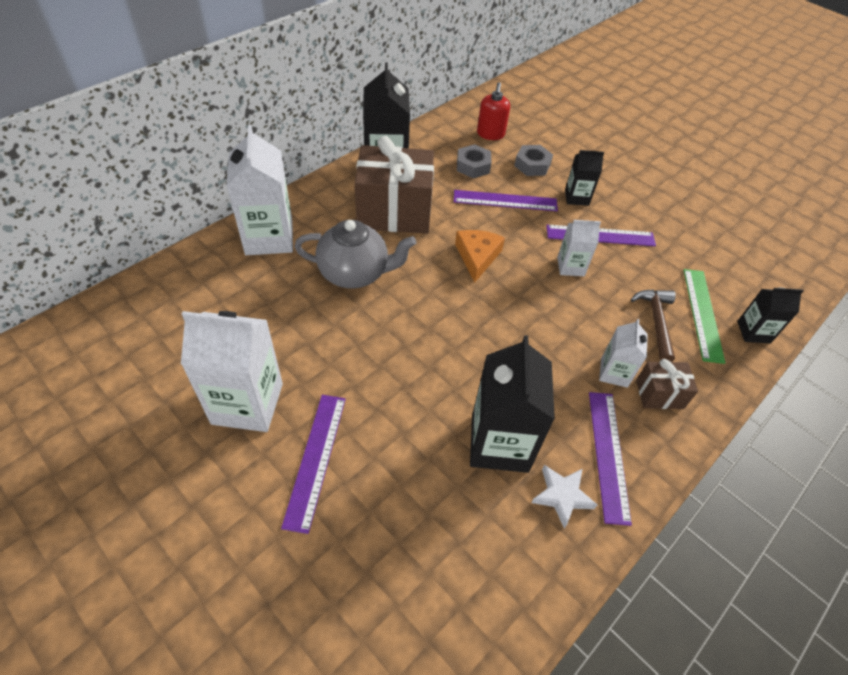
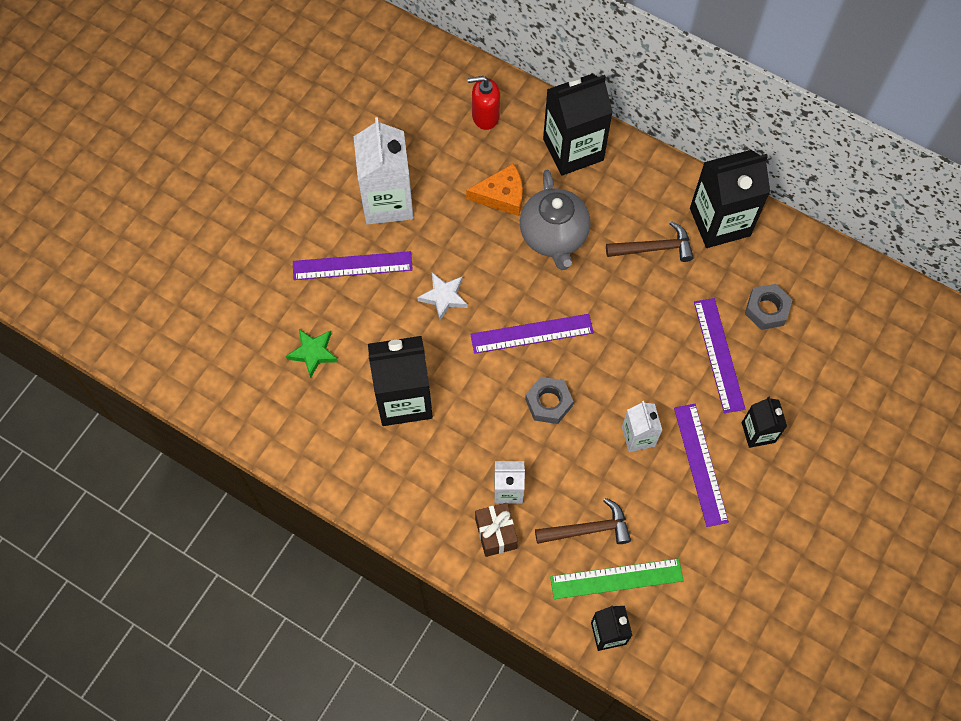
camera: 80 degrees right, 15 degrees up
white carton [226,125,293,255] -> black carton [543,74,613,176]
brown gift [355,136,434,234] -> brown hammer [606,221,694,262]
orange cheese [455,230,505,283] -> orange cheese moved to [466,164,523,216]
red soap dispenser [477,82,510,140] -> red soap dispenser moved to [468,76,500,130]
grey nut [514,145,553,176] -> grey nut moved to [525,377,573,424]
white star [532,465,597,528] -> white star moved to [417,273,468,320]
purple ruler [589,392,632,526] -> purple ruler moved to [470,314,594,354]
none -> green star [286,329,338,378]

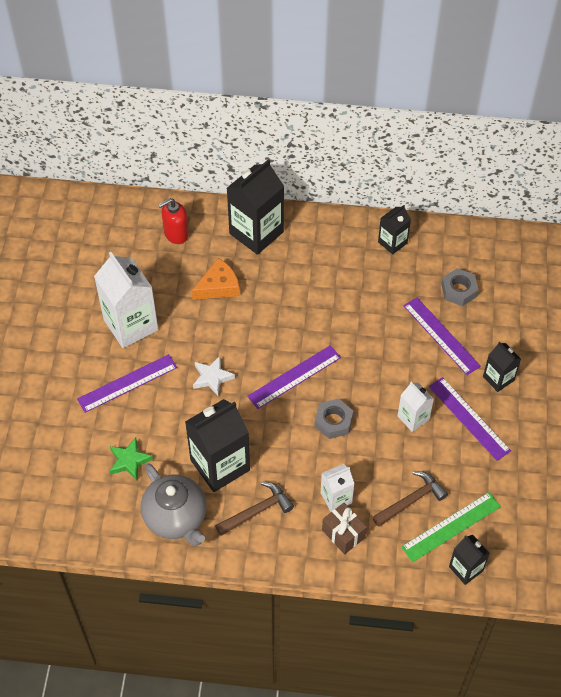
camera: 25 degrees left, 10 degrees down
grey teapot [520,170,591,270] -> grey teapot moved to [141,463,206,546]
brown hammer [606,221,694,262] -> brown hammer moved to [215,482,294,536]
black carton [690,150,770,248] -> black carton [378,205,411,255], size x0.54

